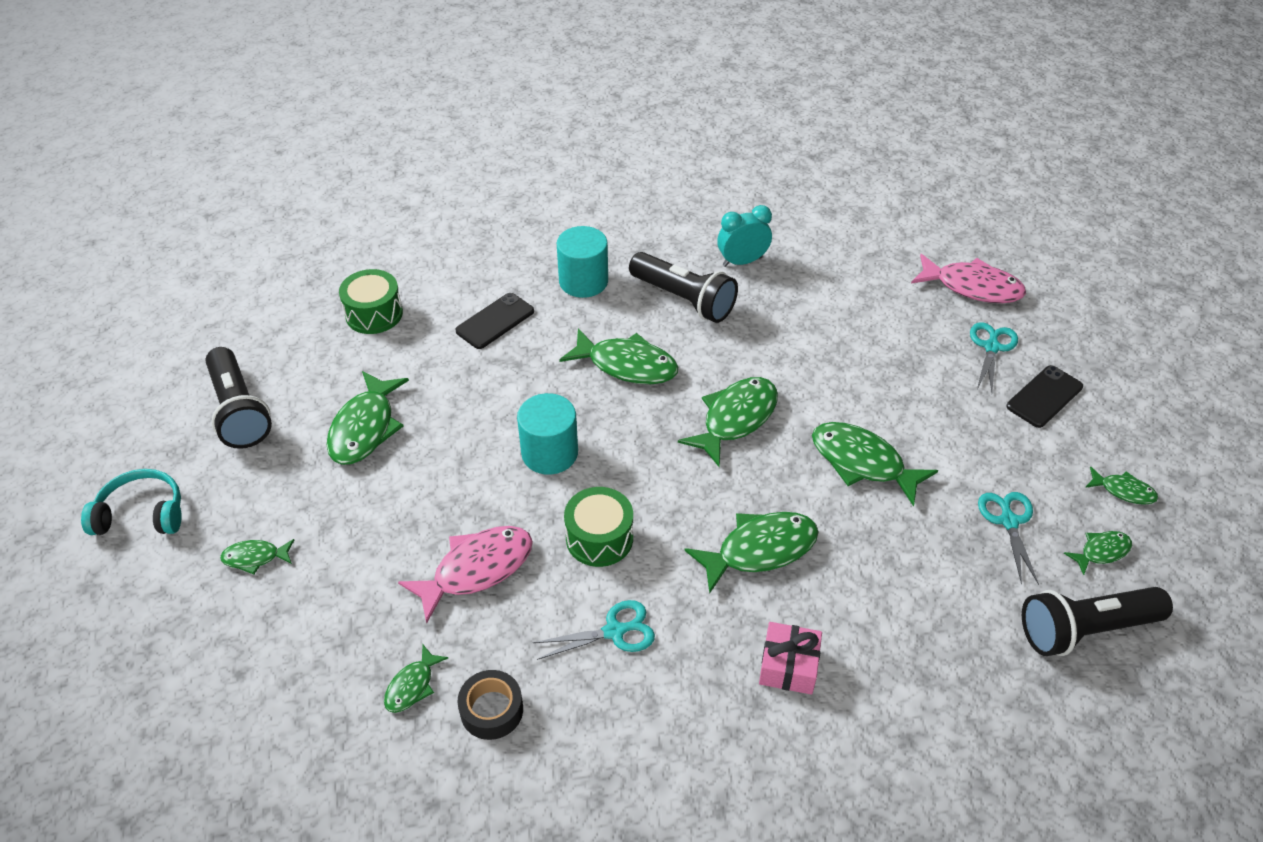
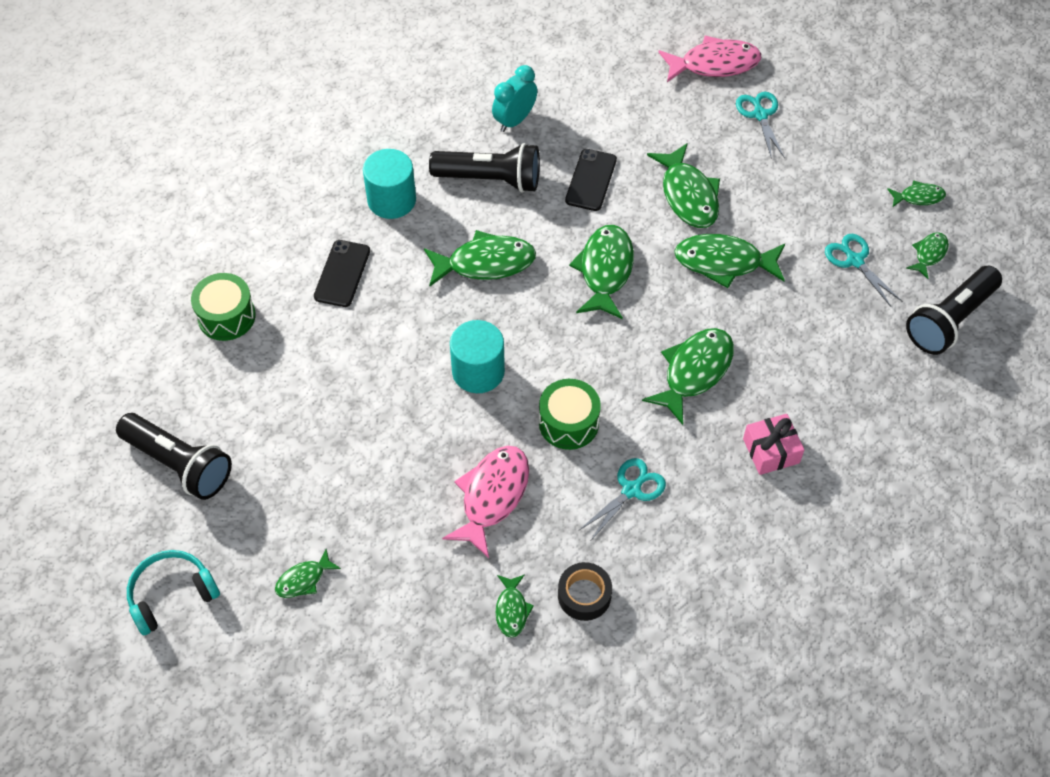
camera: 30 degrees left, 10 degrees up
green fish [327,371,409,465] -> green fish moved to [647,143,720,228]
black phone [1007,365,1083,428] -> black phone moved to [565,149,617,211]

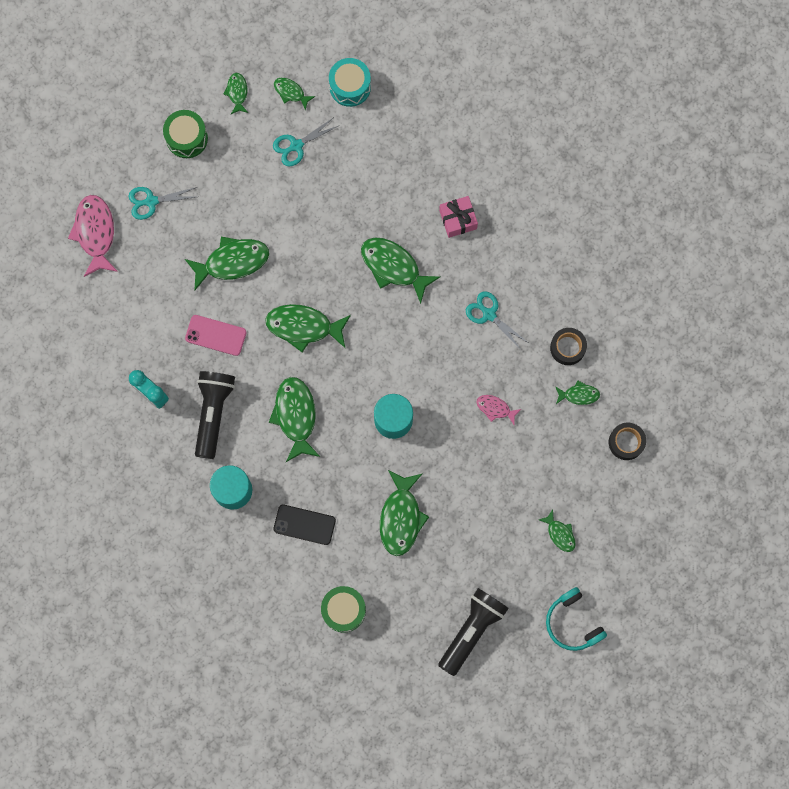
camera: 90 degrees left, 20 degrees up
pink fish [442,446,529,558] -> pink fish [476,395,521,425], size x0.53
green drum [539,379,601,450] -> green drum moved to [163,110,208,158]
black phone [565,149,617,211] -> pink phone [185,315,247,356]
green fish [674,234,785,288] -> green fish moved to [380,470,429,556]
black flashlight [906,266,1002,355] -> turquoise drum [329,58,371,107]
none -> black tape [609,423,646,460]

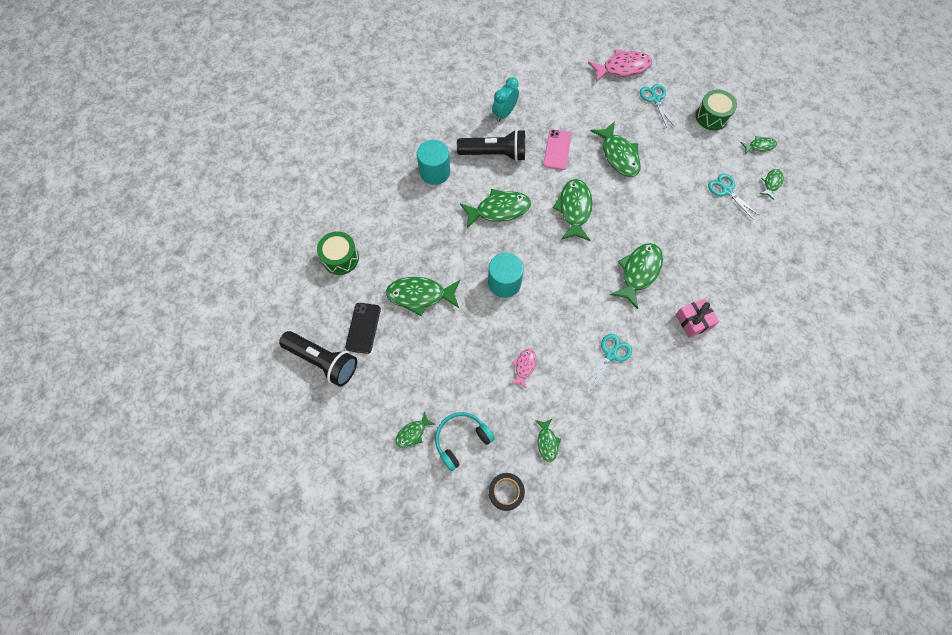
camera: 85 degrees right, 10 degrees down
black phone [273,504,336,545] -> black phone moved to [345,303,381,354]
turquoise drum [329,58,371,107] -> none
turquoise headphones [546,587,607,651] -> turquoise headphones moved to [435,412,495,471]
black tape [550,328,587,365] -> none

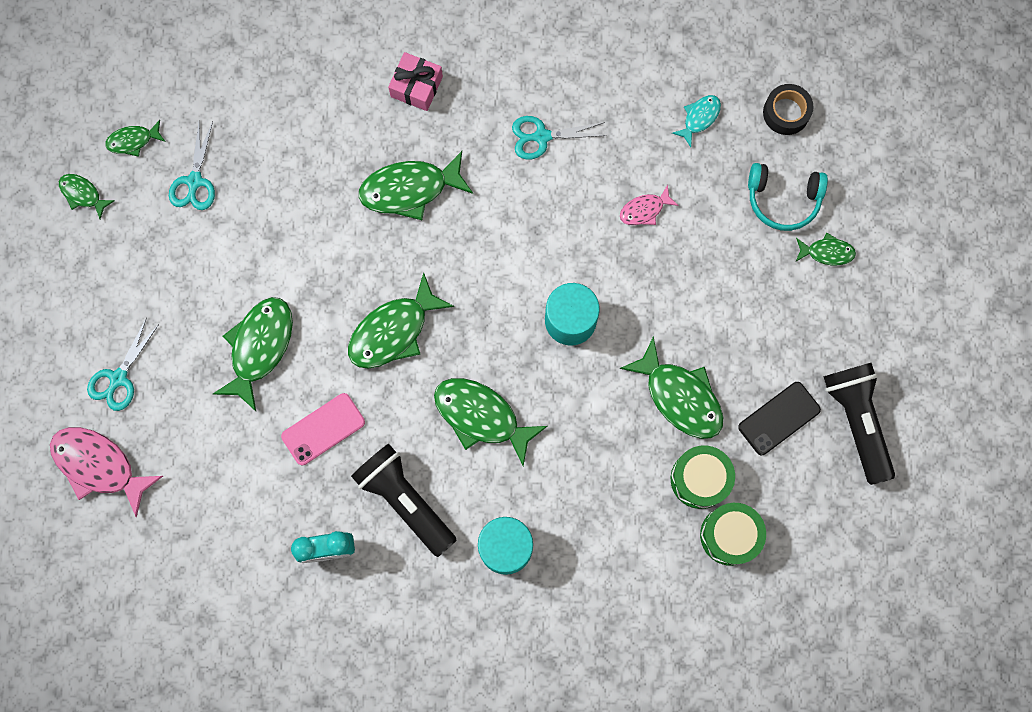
camera: 135 degrees left, 10 degrees up
green fish [535,418,561,462] -> turquoise fish [672,95,721,147]
green drum [696,90,737,130] -> green drum moved to [671,445,735,509]

